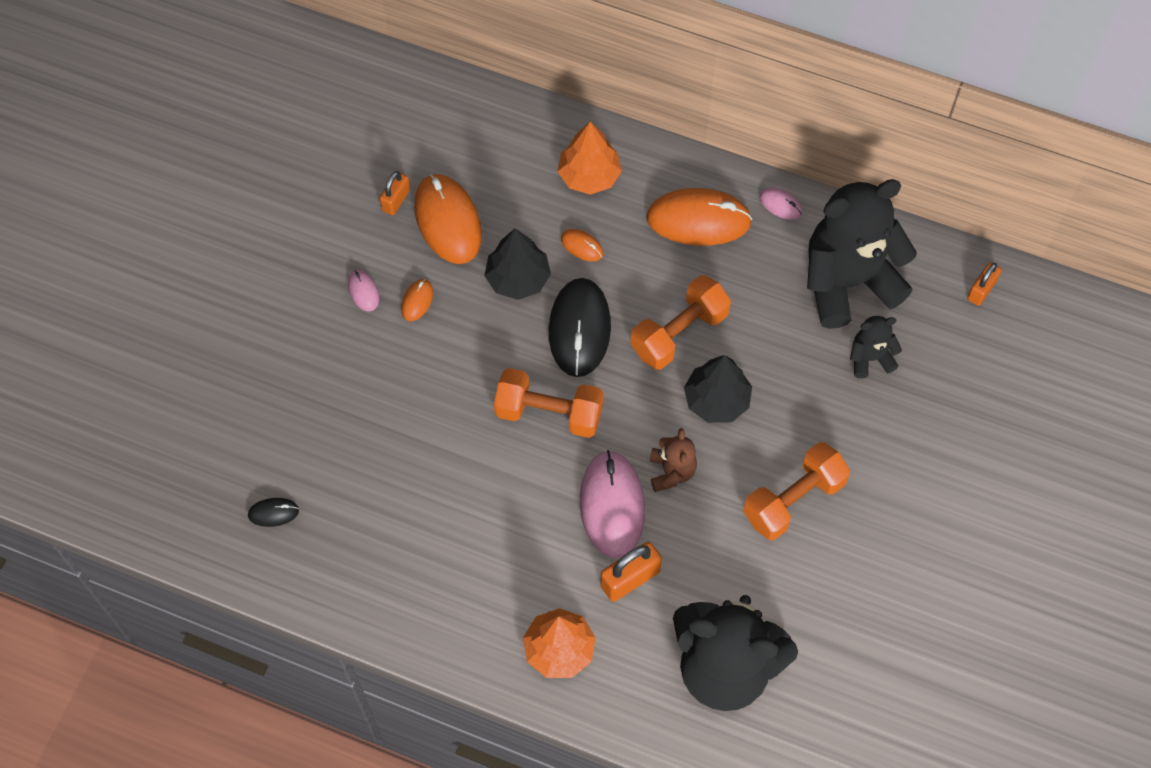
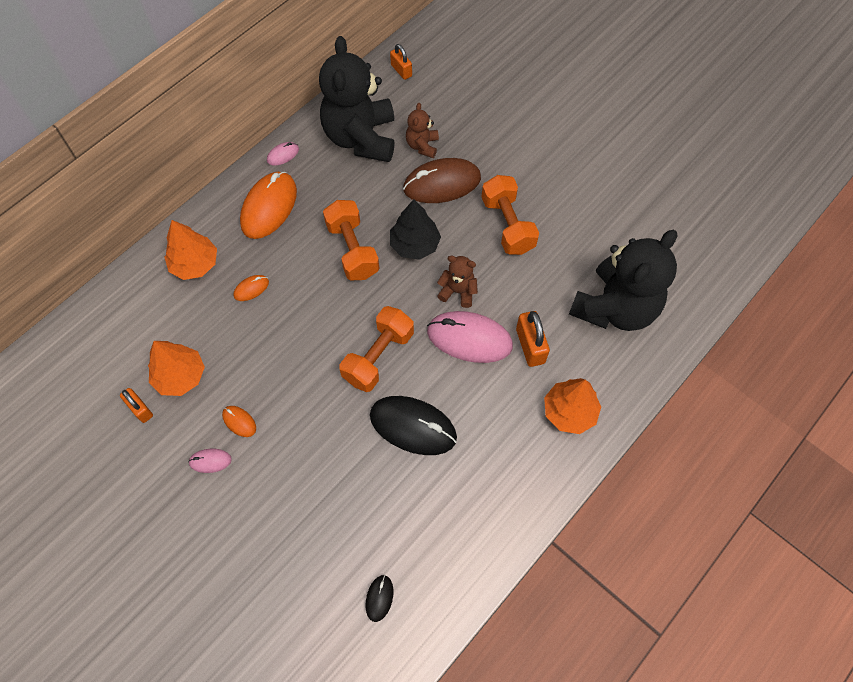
camera: 70 degrees left, 0 degrees up
orange mouse [414,174,482,264] -> orange tree [148,341,205,396]
black tree [485,228,551,300] -> none
black mouse [549,278,611,377] -> black mouse moved to [370,396,457,455]
black teddy bear [850,316,902,378] -> brown teddy bear [406,103,439,158]
none -> brown mouse [403,158,481,203]

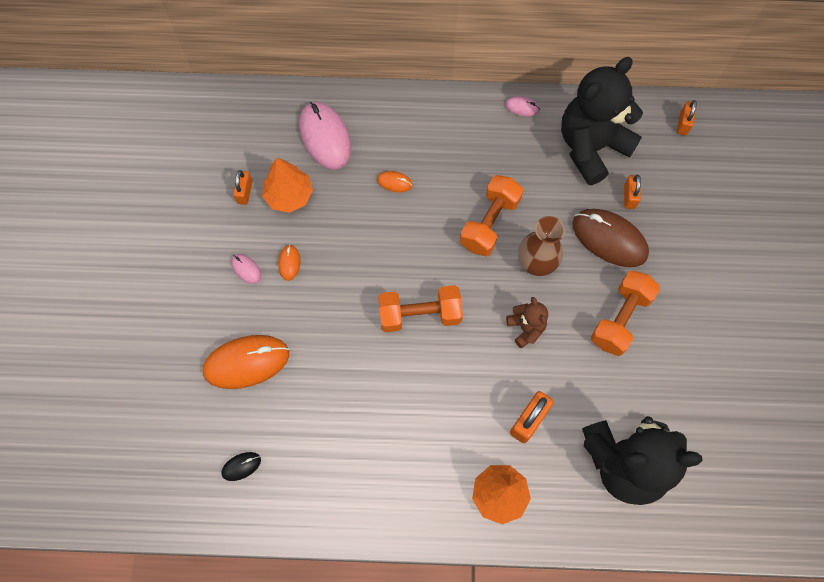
camera: 50 degrees right, 5 degrees up
orange tree [165,220,217,280] -> none
orange mouse [240,171,297,239] -> orange mouse moved to [203,335,289,389]
black mouse [370,396,457,455] -> none
black tree [390,199,441,260] -> brown vase [518,216,565,276]
brown teddy bear [406,103,439,158] -> orange padlock [624,175,641,209]
pink mouse [427,311,513,363] -> pink mouse moved to [300,102,351,170]

